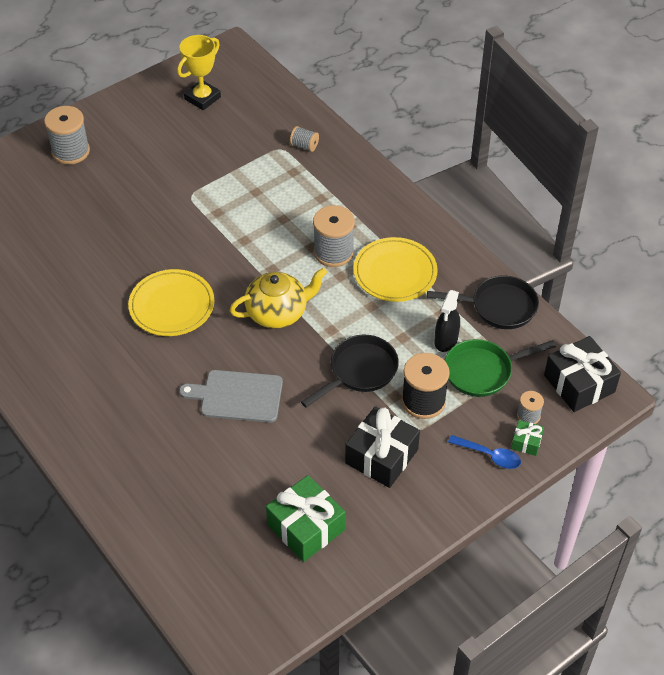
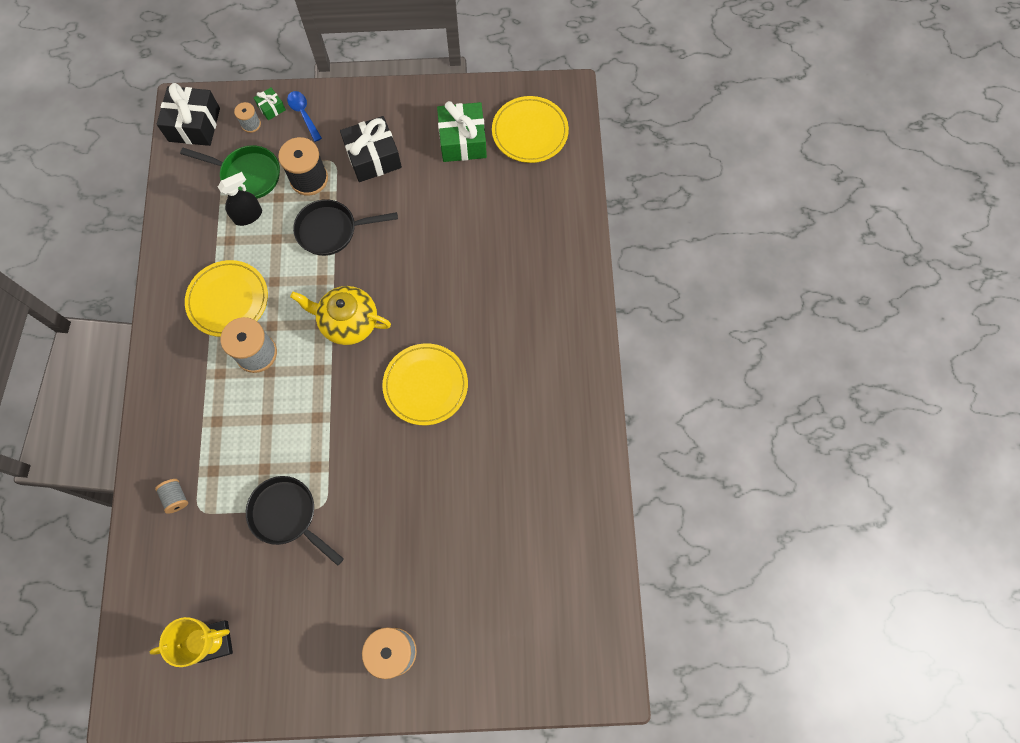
camera: 145 degrees left, 20 degrees up
grey cutting board [179,370,283,423] -> none
black pan [427,276,539,329] -> black pan moved to [246,476,344,566]
none -> yellow plate [492,96,569,163]

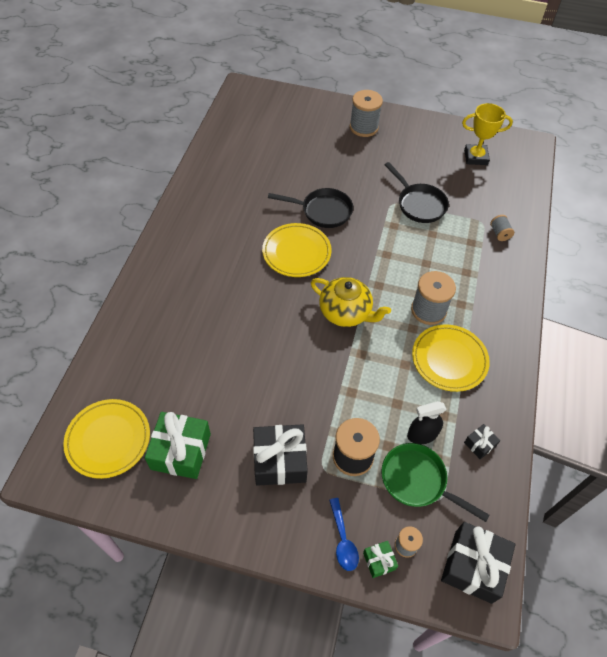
camera: 165 degrees left, 15 degrees down
black pan [293,199,398,256] -> black pan moved to [268,188,353,228]
none -> black gift [464,424,500,459]

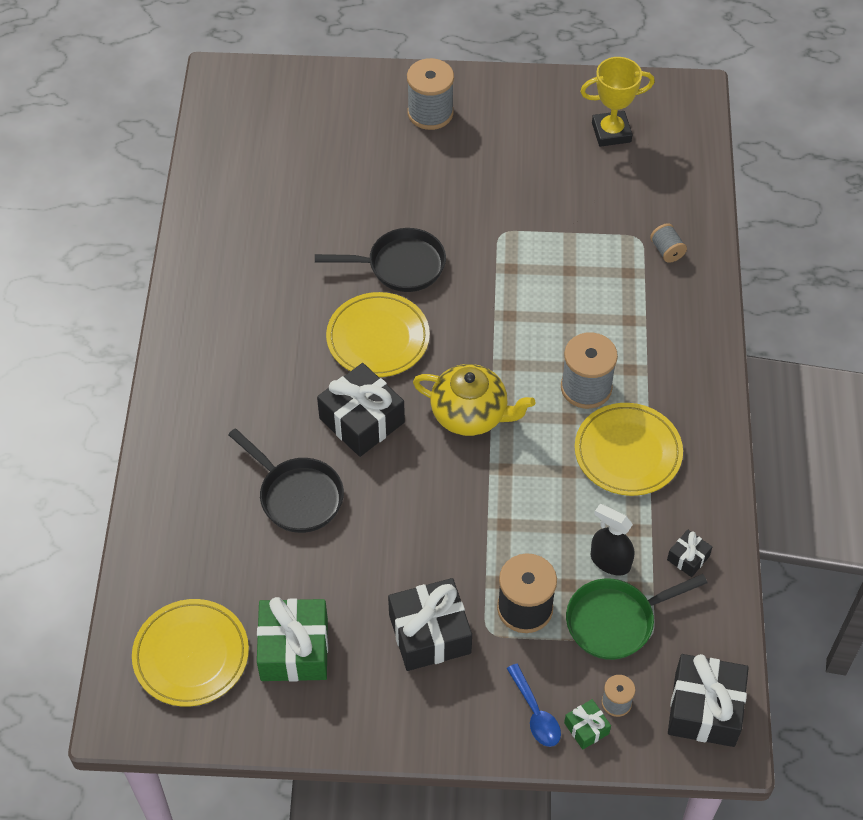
camera: 10 degrees left, 0 degrees up
green pan [381,443,490,522] -> green pan turned 45 degrees counterclockwise [566,574,707,660]
black pan [385,162,449,223] -> black pan moved to [228,428,344,533]
black spray bottle [407,401,447,444] -> black spray bottle turned 60 degrees clockwise [591,504,634,575]
none -> black gift [317,363,405,457]

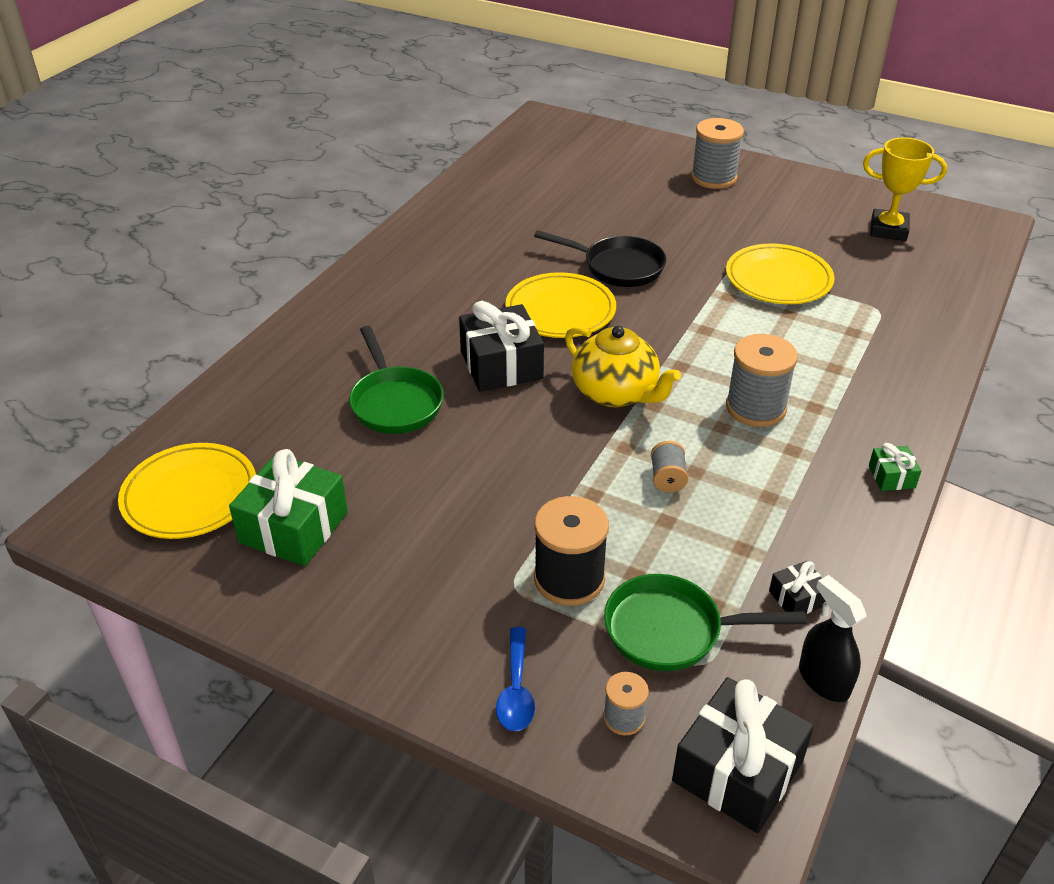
camera: 25 degrees right, 15 degrees down
black pan [228,428,344,533] -> green pan [349,326,444,434]
black gift [388,578,472,671] -> none
green gift [564,699,611,749] -> green gift moved to [869,443,921,491]
yellow plate [575,403,683,496] -> yellow plate moved to [726,244,835,304]
black spray bottle [591,504,634,575] -> black spray bottle moved to [799,575,867,702]
grey spool [650,223,687,263] -> grey spool moved to [651,441,688,492]

